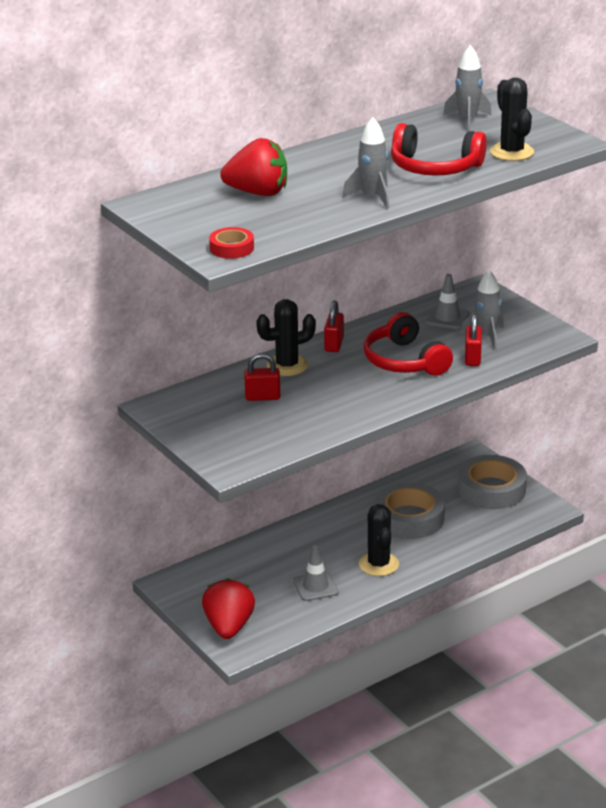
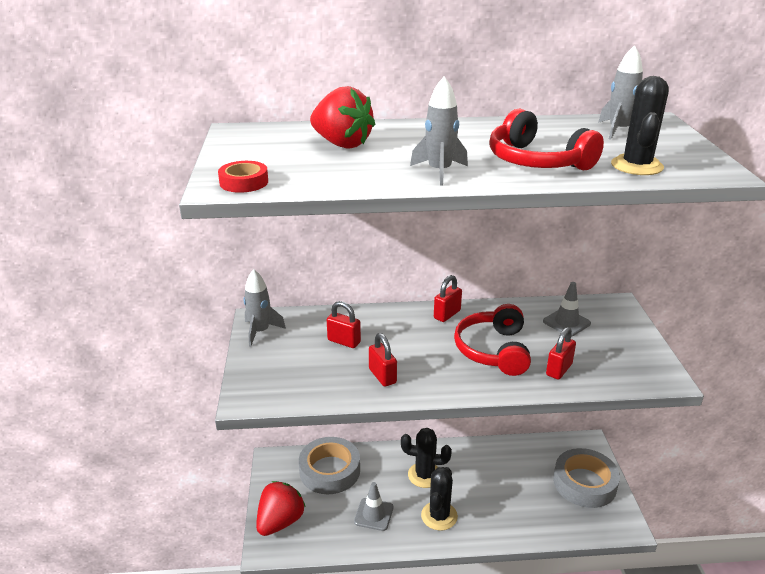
camera: 30 degrees right, 0 degrees up
black cactus [256,299,316,376] -> black cactus moved to [401,428,452,488]
grey tape [375,482,445,539] -> grey tape moved to [299,437,360,494]
grey rocket [460,270,504,350] -> grey rocket moved to [243,269,286,347]
none -> red padlock [369,333,397,387]

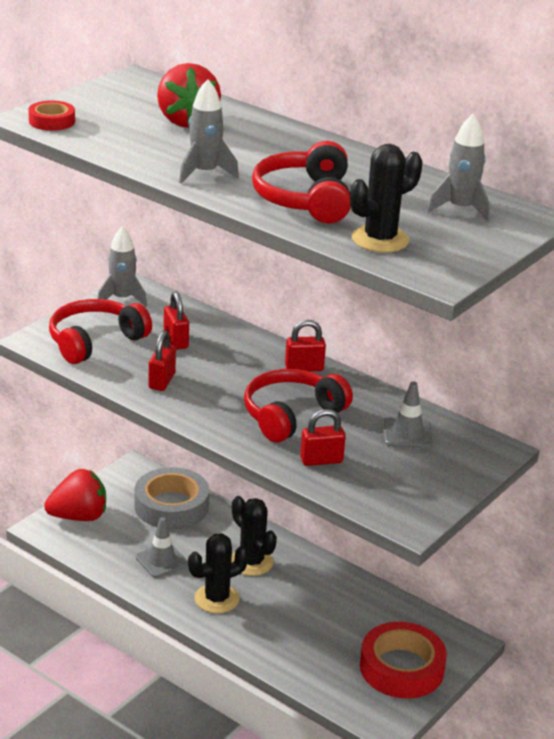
camera: 40 degrees right, 0 degrees up
grey tape [553,448,620,508] -> red tape [360,622,447,699]
none -> red headphones [49,299,152,364]

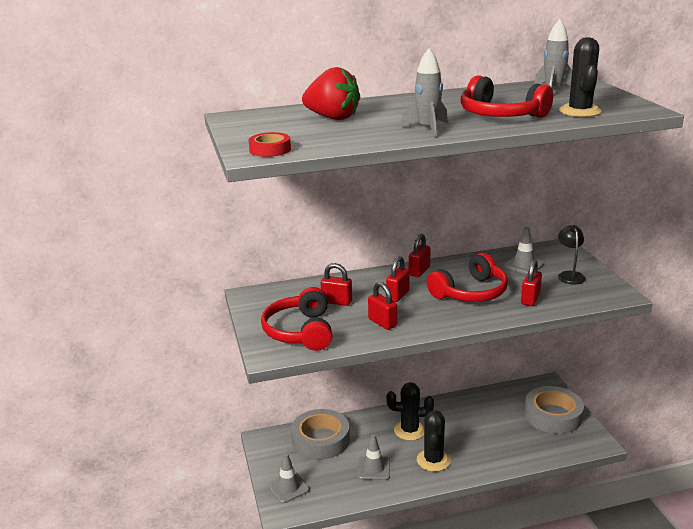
camera: 50 degrees left, 5 degrees down
red strawberry [44,469,106,521] -> grey traffic cone [268,453,310,503]
grey rocket [97,226,147,307] -> none
red headphones [244,369,353,443] -> red headphones turned 120 degrees counterclockwise [427,253,508,302]
red tape [360,622,447,699] -> grey tape [524,386,584,434]
none -> red padlock [386,256,410,302]
none -> black lamp [558,225,586,284]

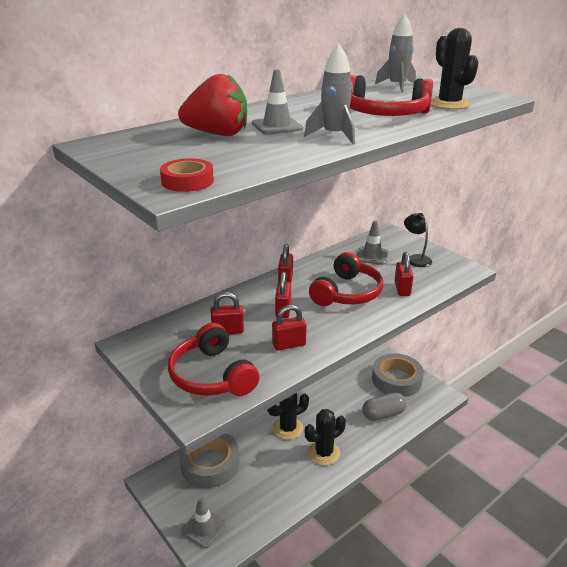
camera: 25 degrees left, 5 degrees up
grey traffic cone [357,434,390,480] -> grey traffic cone moved to [252,69,303,135]
red padlock [368,282,397,330] -> red padlock turned 45 degrees counterclockwise [272,305,307,350]
black cactus [417,410,451,472] -> black cactus turned 75 degrees clockwise [305,409,346,465]
none -> grey capsule [362,392,407,421]

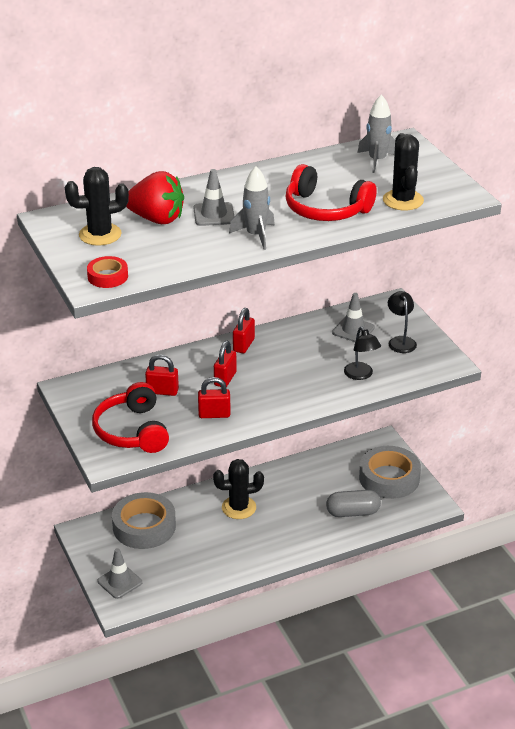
camera: 15 degrees right, 5 degrees up
black cactus [305,409,346,465] -> black cactus moved to [65,167,129,246]
red headphones [309,252,383,306] -> none
red padlock [395,252,413,296] -> black lamp [344,327,381,380]

